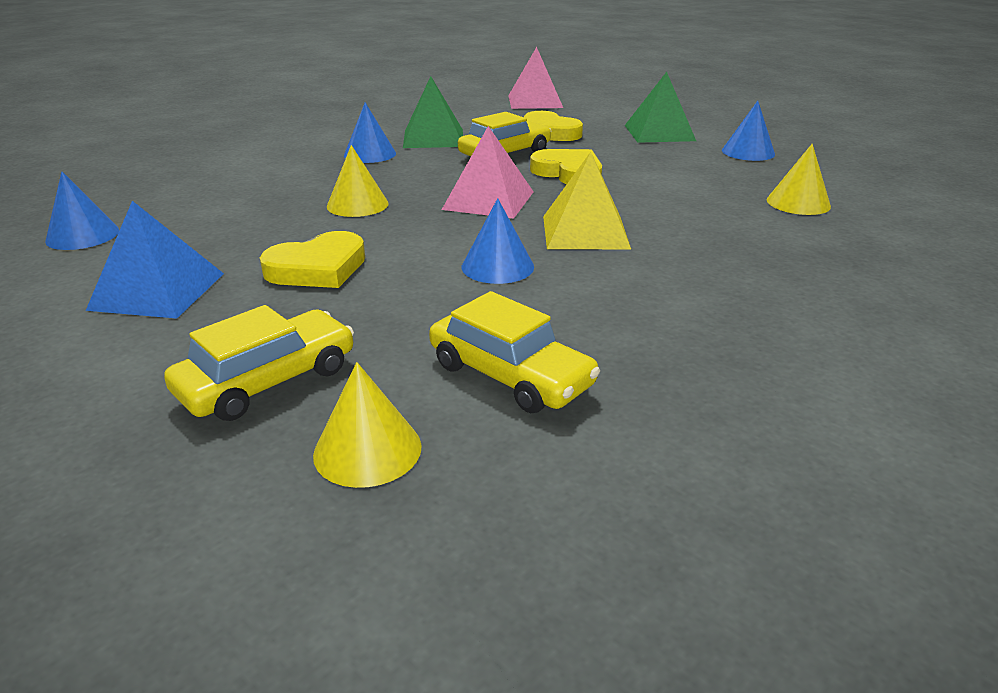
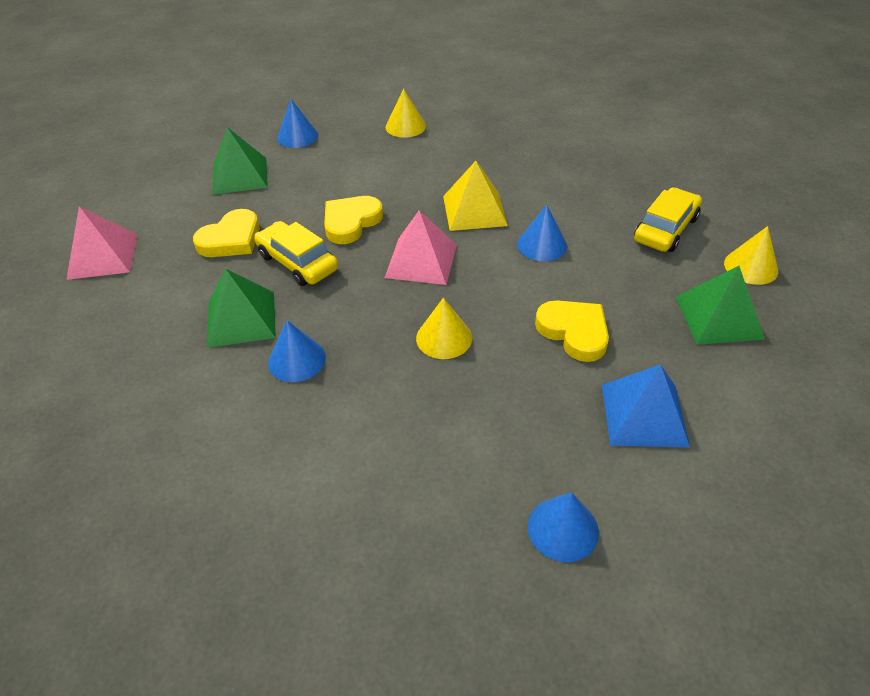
camera: 95 degrees left, 15 degrees up
yellow car [164,305,354,421] -> green pyramid [676,266,765,345]

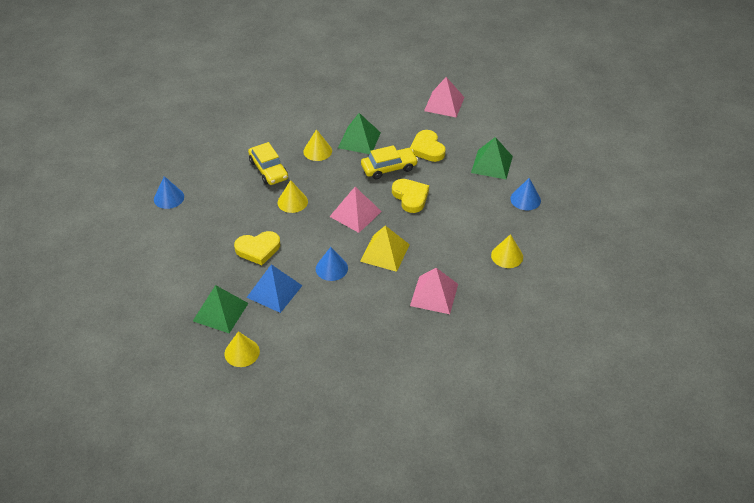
camera: 115 degrees right, 0 degrees up
blue cone [268,320,326,382] -> yellow cone [303,129,332,161]
blue pyramid [602,364,690,448] -> blue pyramid moved to [246,264,302,313]
yellow car [634,187,702,252] -> yellow car moved to [248,142,288,185]
none -> pink pyramid [410,268,458,314]

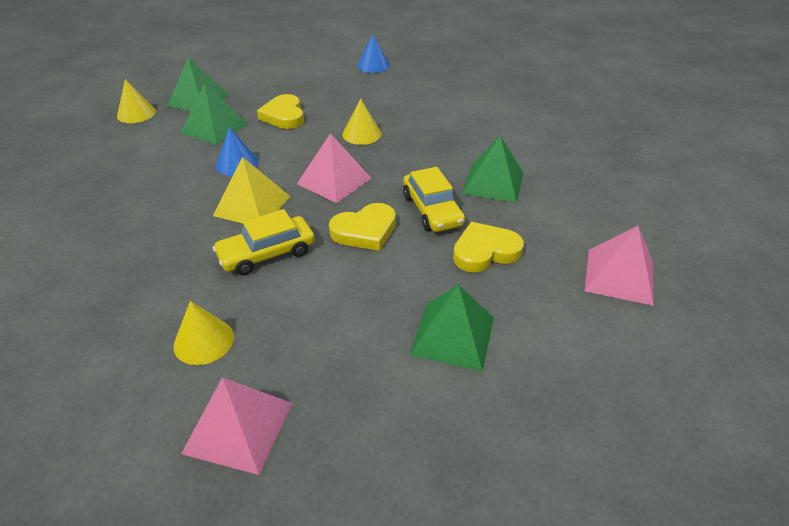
camera: 90 degrees right, 5 degrees down
blue pyramid [246,264,302,313] -> green pyramid [181,83,248,145]
yellow car [248,142,288,185] -> yellow car moved to [213,209,315,275]
yellow cone [303,129,332,161] -> none
pink pyramid [410,268,458,314] -> pink pyramid moved to [181,377,293,475]
blue cone [510,178,541,210] -> none

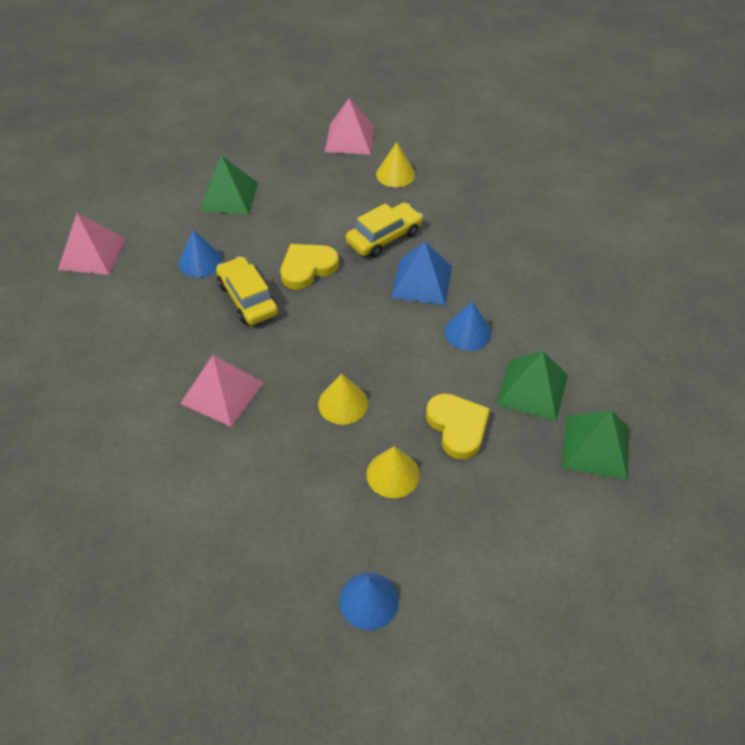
camera: 170 degrees right, 10 degrees up
yellow cone [117,79,156,123] -> yellow cone moved to [366,446,420,498]
yellow pyramid [213,157,290,224] -> blue pyramid [391,242,452,305]
pink pyramid [297,133,371,203] -> pink pyramid moved to [180,355,264,427]
yellow heart [453,222,524,272] -> blue cone [179,230,222,278]
green pyramid [462,136,523,203] -> none

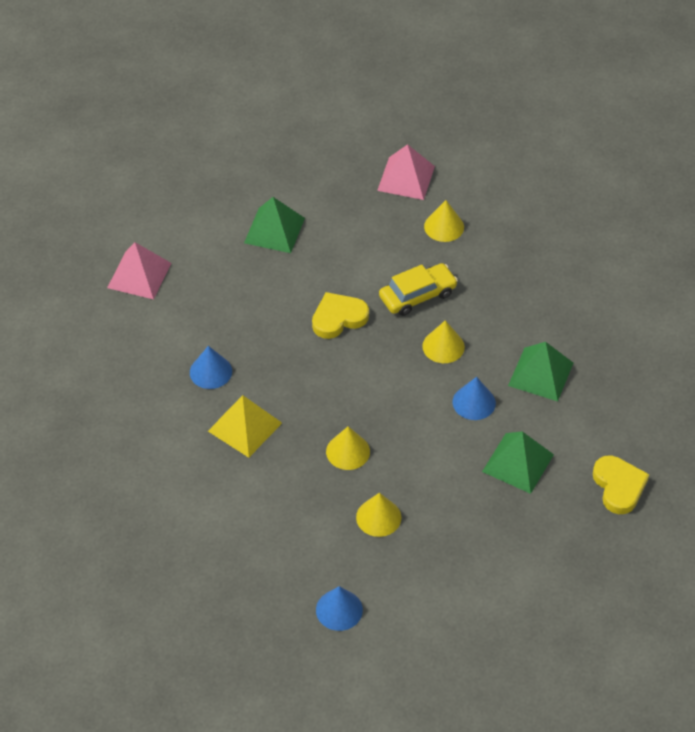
camera: 10 degrees right, 0 degrees up
blue cone [179,230,222,278] -> blue cone moved to [190,346,232,389]
pink pyramid [180,355,264,427] -> yellow pyramid [208,395,282,458]
yellow car [216,256,278,325] -> none
blue pyramid [391,242,452,305] -> yellow cone [422,320,465,363]
yellow heart [426,393,490,460] -> yellow heart moved to [593,456,649,514]
green pyramid [562,410,629,480] -> green pyramid moved to [508,342,573,401]

